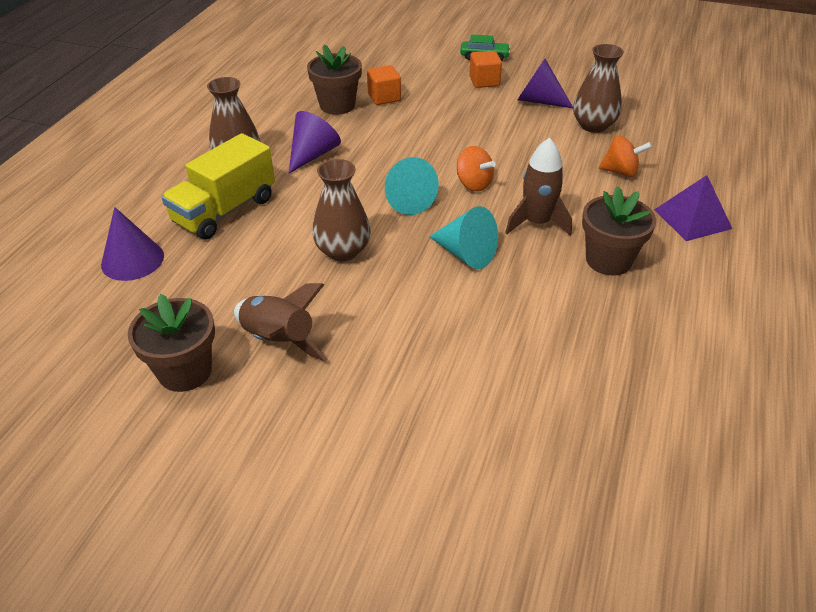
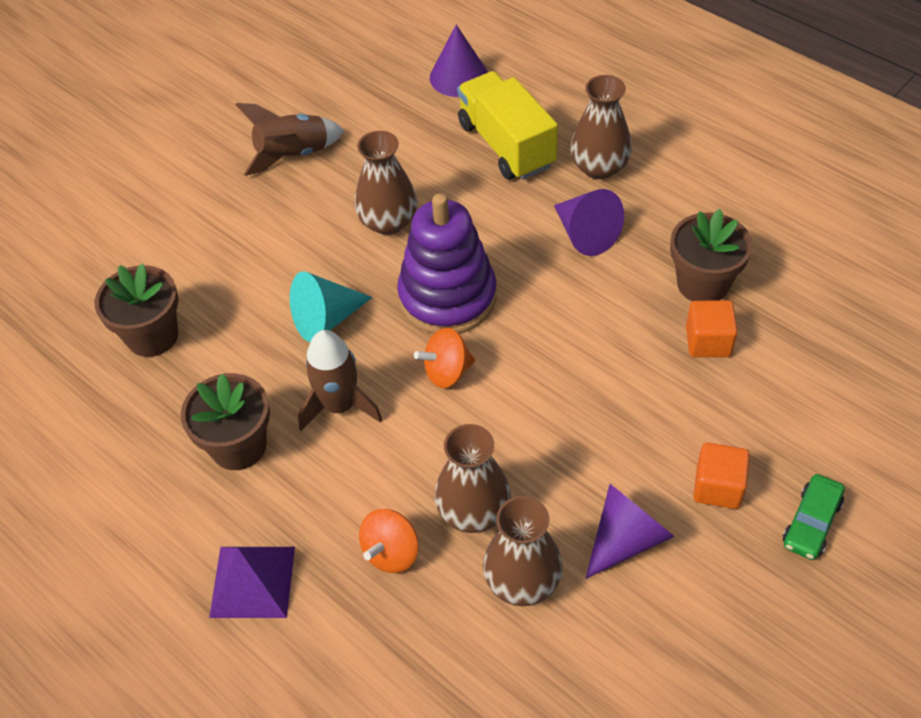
camera: 115 degrees right, 10 degrees up
brown flower pot [128,294,215,392] -> brown flower pot moved to [95,263,178,357]
turquoise cone [385,157,439,215] -> purple stacking toy [397,194,497,334]
none -> brown vase [435,424,511,533]

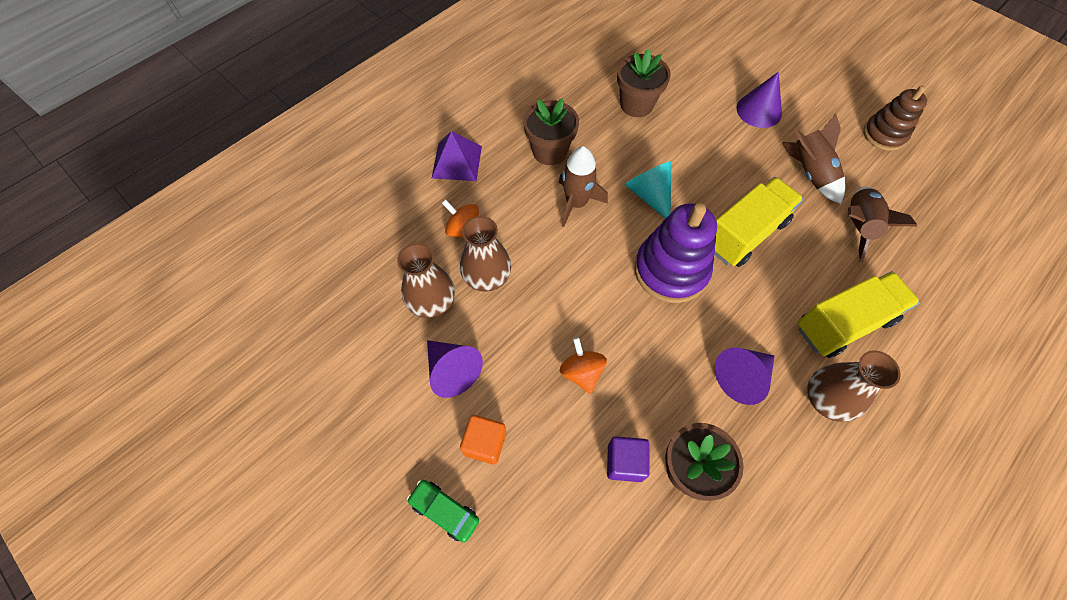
camera: 90 degrees right, 10 degrees up
brown vase [355,131,417,235] -> yellow truck [714,177,804,267]
orange spinning top [414,328,475,388] -> orange spinning top moved to [560,337,607,394]
purple cone [430,25,488,97] -> purple cone moved to [737,72,782,128]
orange cube [686,300,738,357] -> purple cube [607,436,650,482]
none -> brown rocket [848,187,917,262]
none -> brown stacking toy [863,85,927,151]

